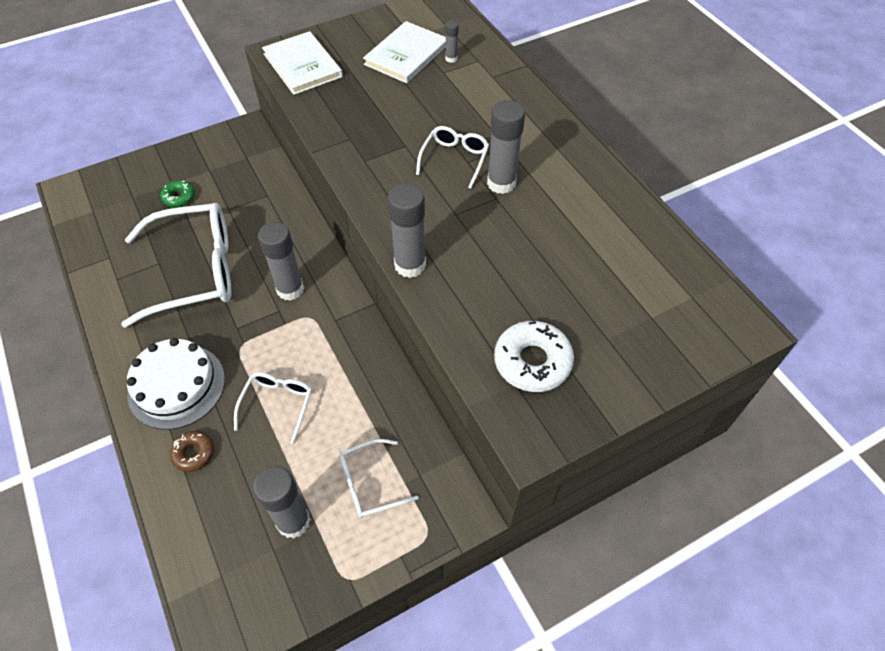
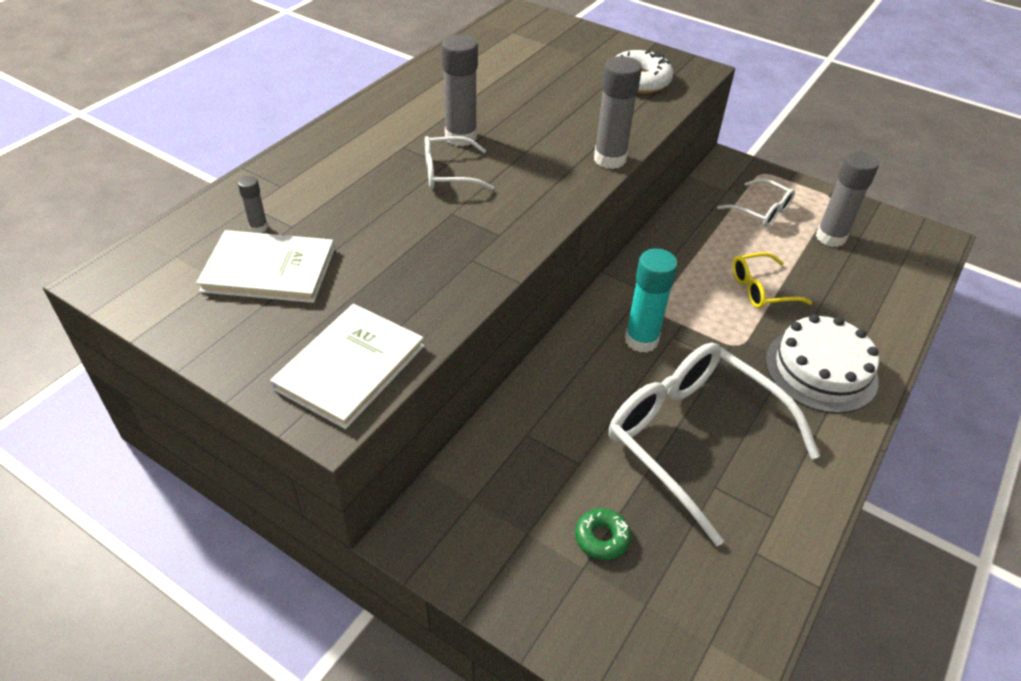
camera: 120 degrees left, 10 degrees down
brown donut [170,431,214,472] -> none
white glasses [234,372,312,444] -> yellow glasses [732,252,812,309]
grey glue stick [258,222,304,301] -> turquoise glue stick [625,249,678,353]

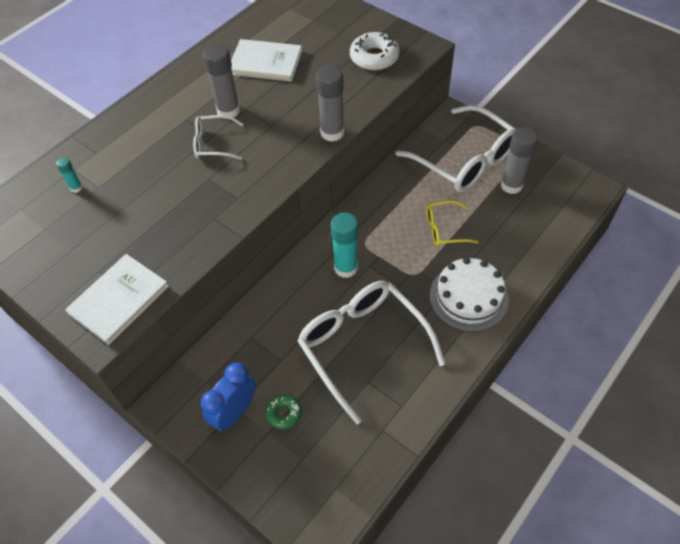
camera: 10 degrees right, 10 degrees up
white book [196,230,335,303] -> white book moved to [231,39,302,82]
grey glue stick [238,176,268,233] -> turquoise glue stick [56,157,83,193]
white glasses [717,179,795,227] -> white glasses [395,105,516,192], size x2.05
none -> blue clock [201,363,256,431]

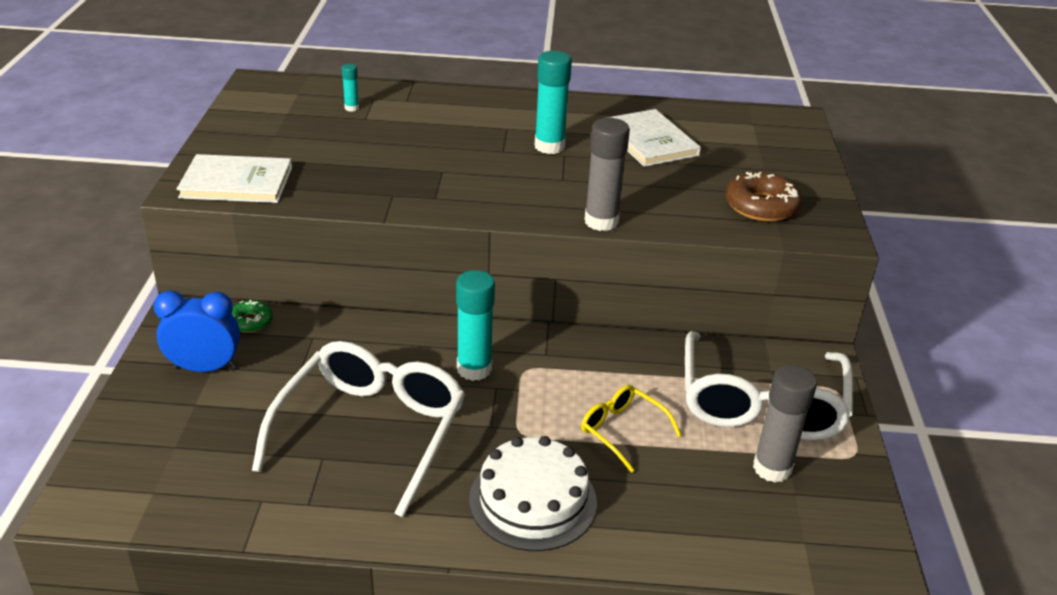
camera: 50 degrees right, 20 degrees down
white glasses [193,115,243,160] -> none
grey glue stick [203,44,240,119] -> turquoise glue stick [535,51,572,154]
green donut [265,394,302,429] -> green donut moved to [232,300,273,333]
white donut [350,32,400,70] -> brown donut [725,172,802,222]

